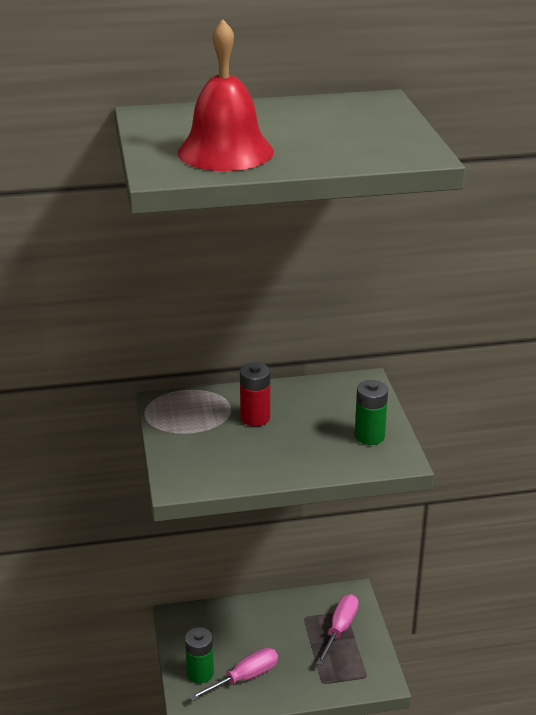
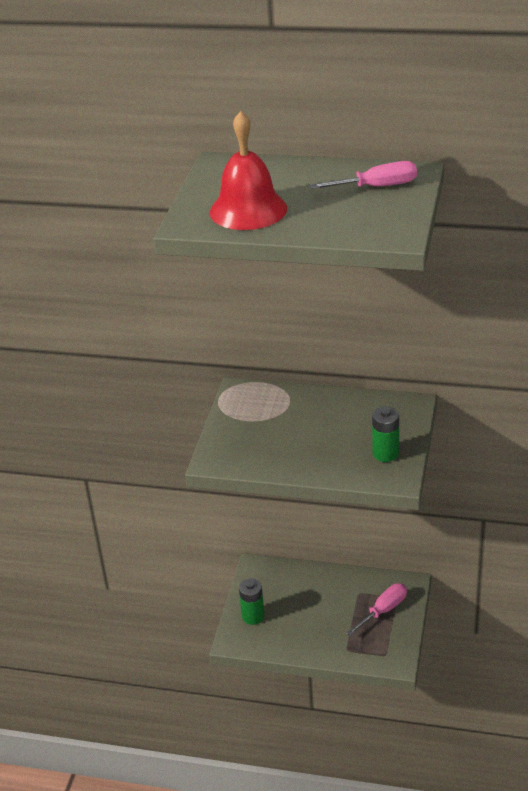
camera: 25 degrees right, 5 degrees up
pink screwdriver [189,648,278,701] -> pink screwdriver moved to [310,161,417,189]
red battery [240,362,270,426] -> none

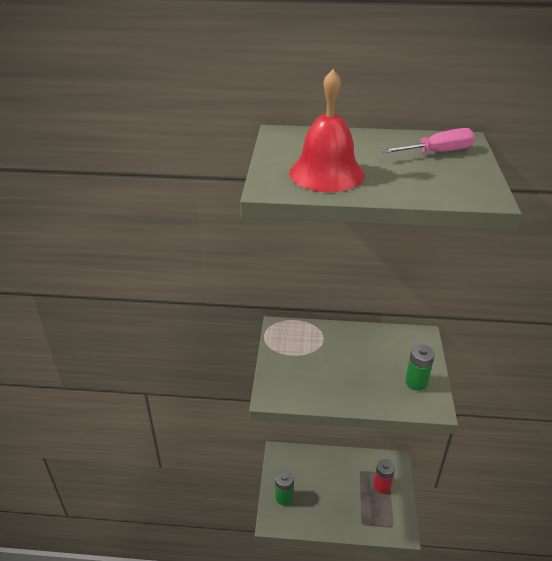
camera: 10 degrees left, 0 degrees up
pink screwdriver [346,583,407,636] -> red battery [374,459,395,494]

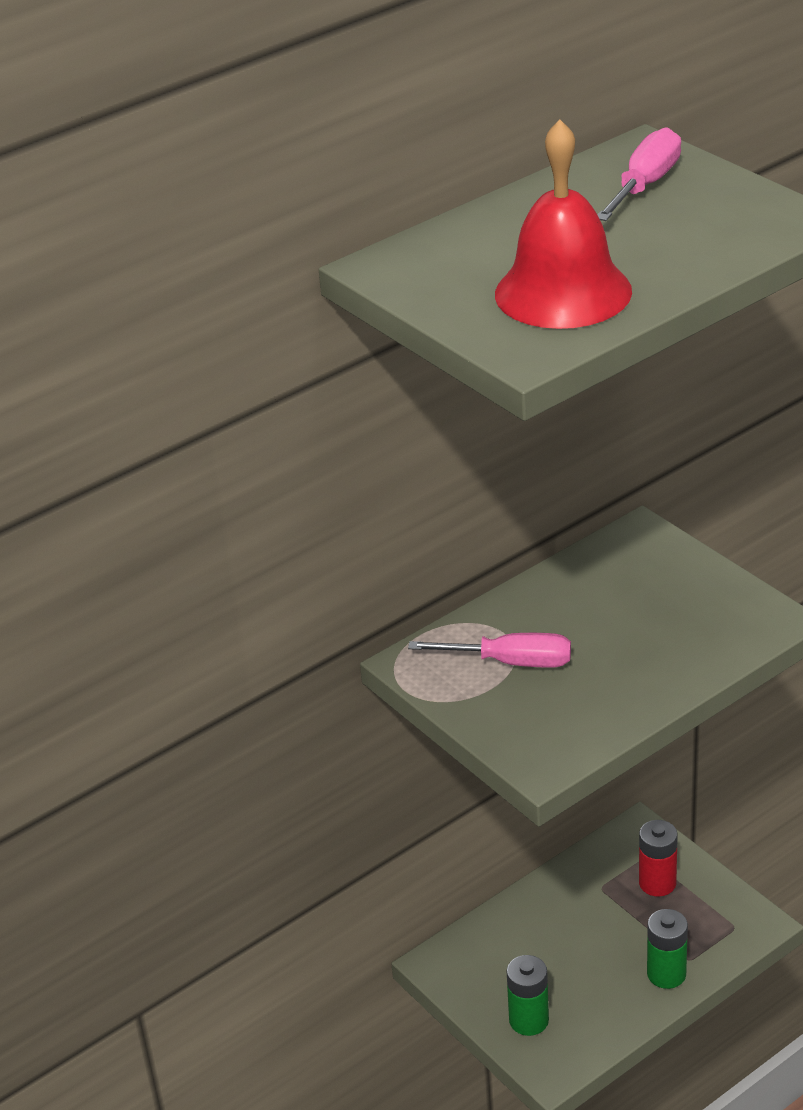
camera: 40 degrees left, 0 degrees up
green battery [405,345,435,391] -> green battery moved to [647,909,688,989]
none -> pink screwdriver [408,633,571,668]

